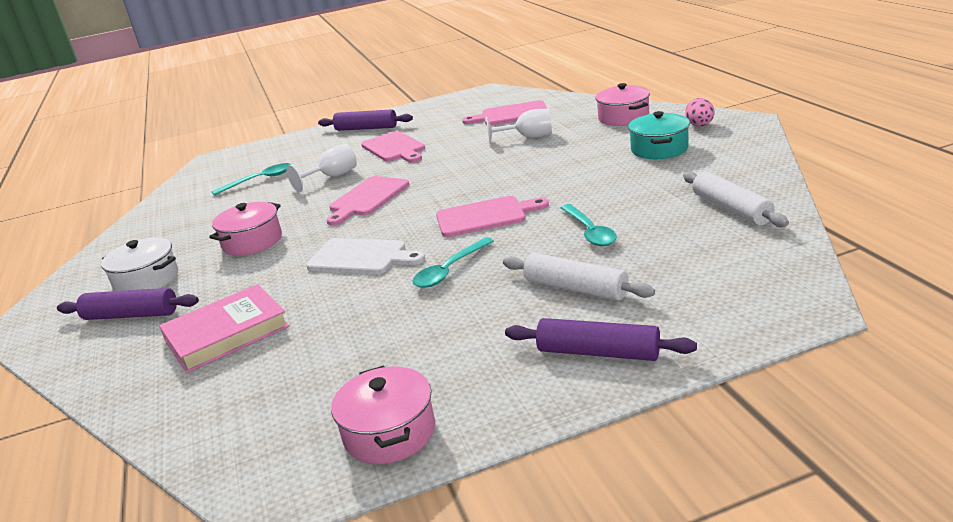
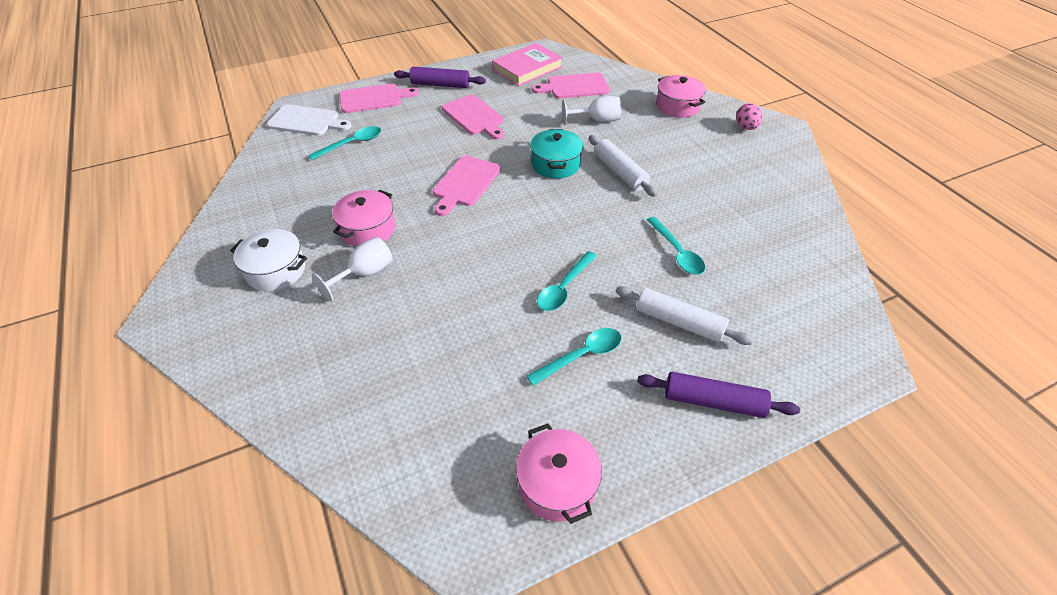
camera: 10 degrees left, 20 degrees up
purple rolling pin [57,288,199,320] -> none
pink book [159,284,290,373] -> pink book moved to [492,43,563,86]
white goblet [287,144,357,192] -> white goblet moved to [312,237,393,301]
white cutting board [306,238,425,274] -> white cutting board moved to [267,104,351,136]
pink cutting board [436,196,549,237] -> pink cutting board moved to [339,84,419,113]
turquoise pot [628,111,690,159] -> turquoise pot moved to [530,129,583,179]
white rolling pin [683,171,789,227] -> white rolling pin moved to [589,135,658,197]
none -> turquoise spoon [526,328,621,386]

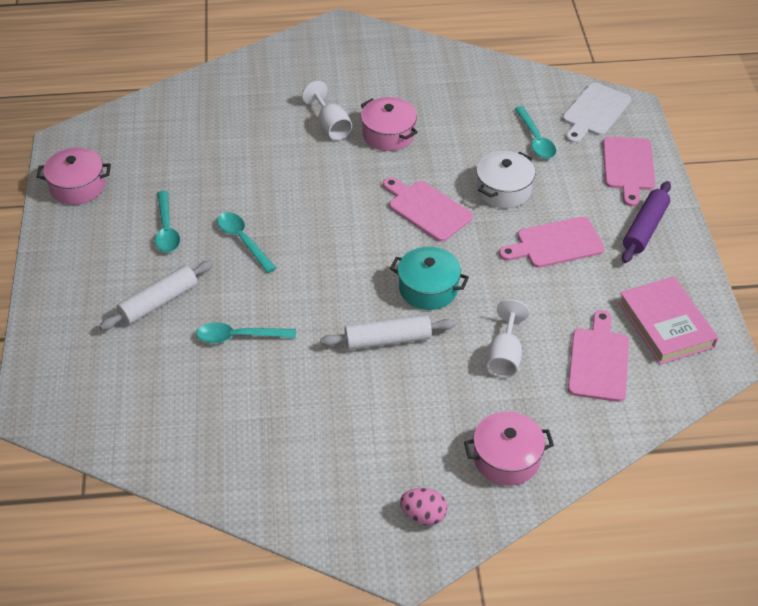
camera: 110 degrees right, 0 degrees up
white pot [230,229,307,291] -> white pot moved to [476,151,536,208]
purple rolling pin [637,372,800,418] -> none

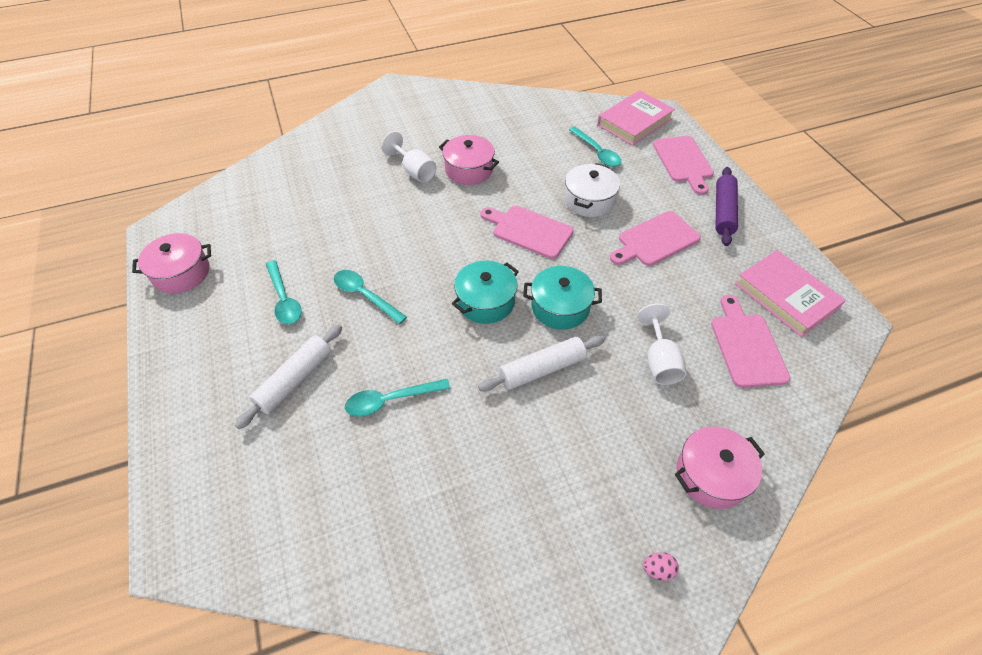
camera: 15 degrees left, 5 degrees up
pink egg [400,488,448,525] -> pink egg [643,552,679,581], size x0.65
white cutting board [563,83,631,143] -> pink book [597,90,675,146]
none -> turquoise pot [452,260,519,324]

